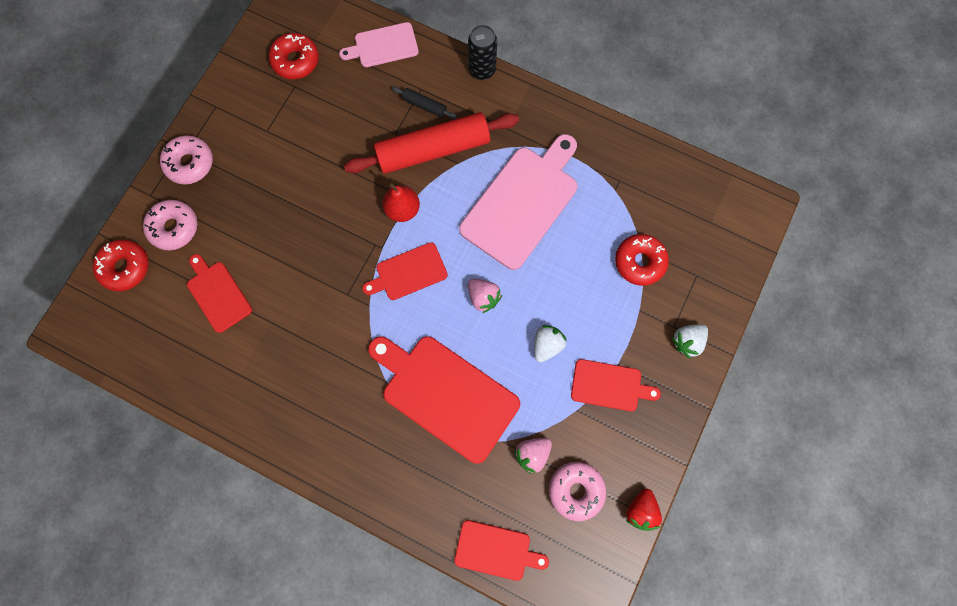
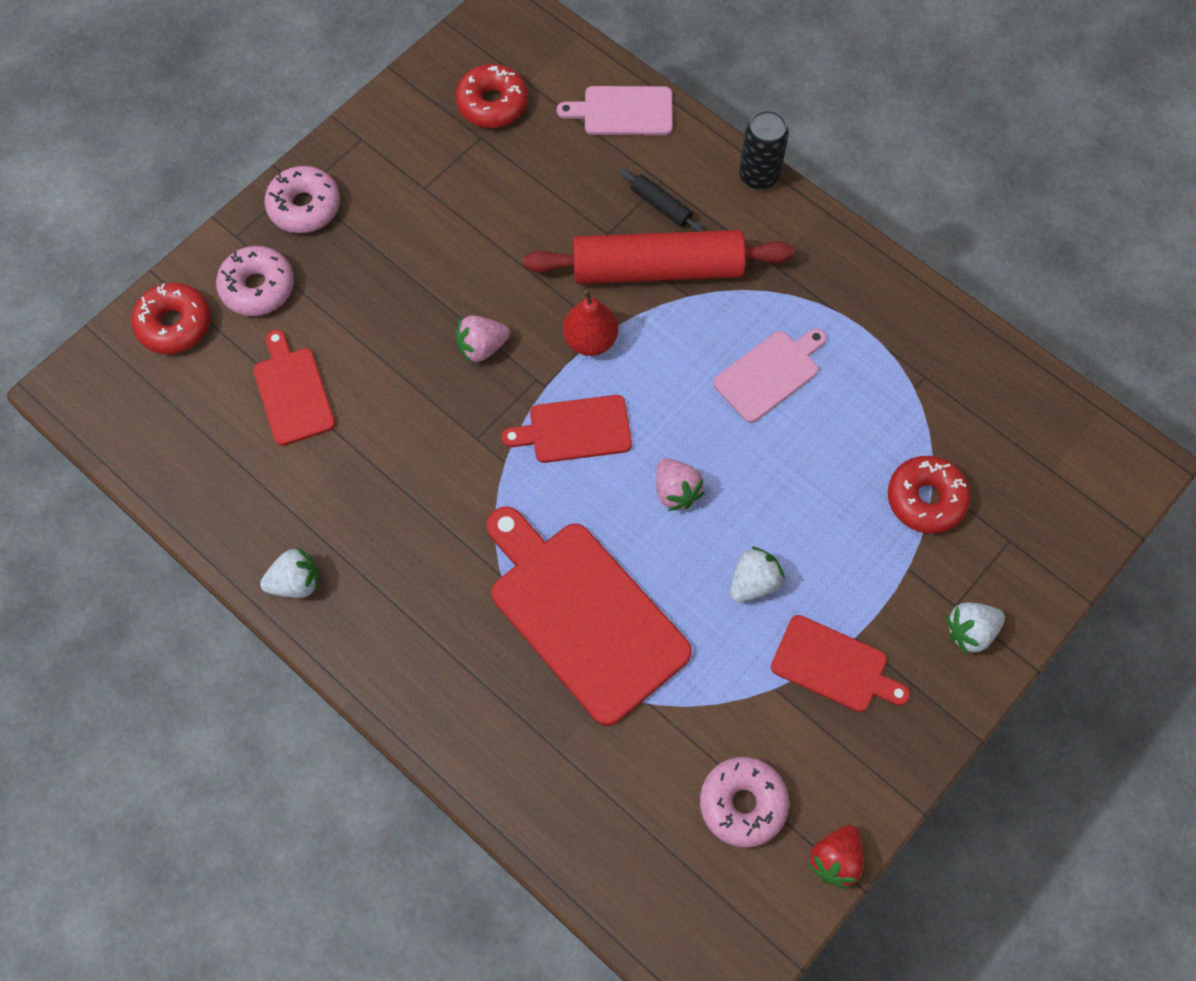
camera: 15 degrees right, 10 degrees down
red cutting board [454,520,549,581] -> none
pink cutting board [459,134,578,270] -> pink cutting board [713,328,826,423], size x0.55
pink strawberry [514,438,552,474] -> pink strawberry moved to [456,315,510,364]
none -> white strawberry [260,547,319,598]

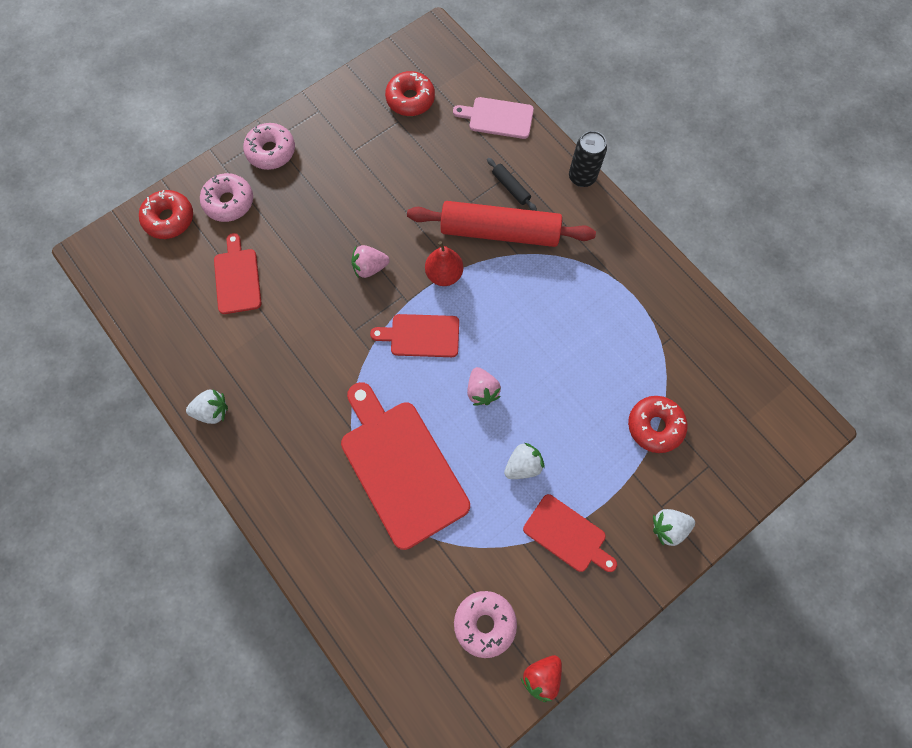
camera: 10 degrees right, 5 degrees up
pink cutting board [713,328,826,423] -> none

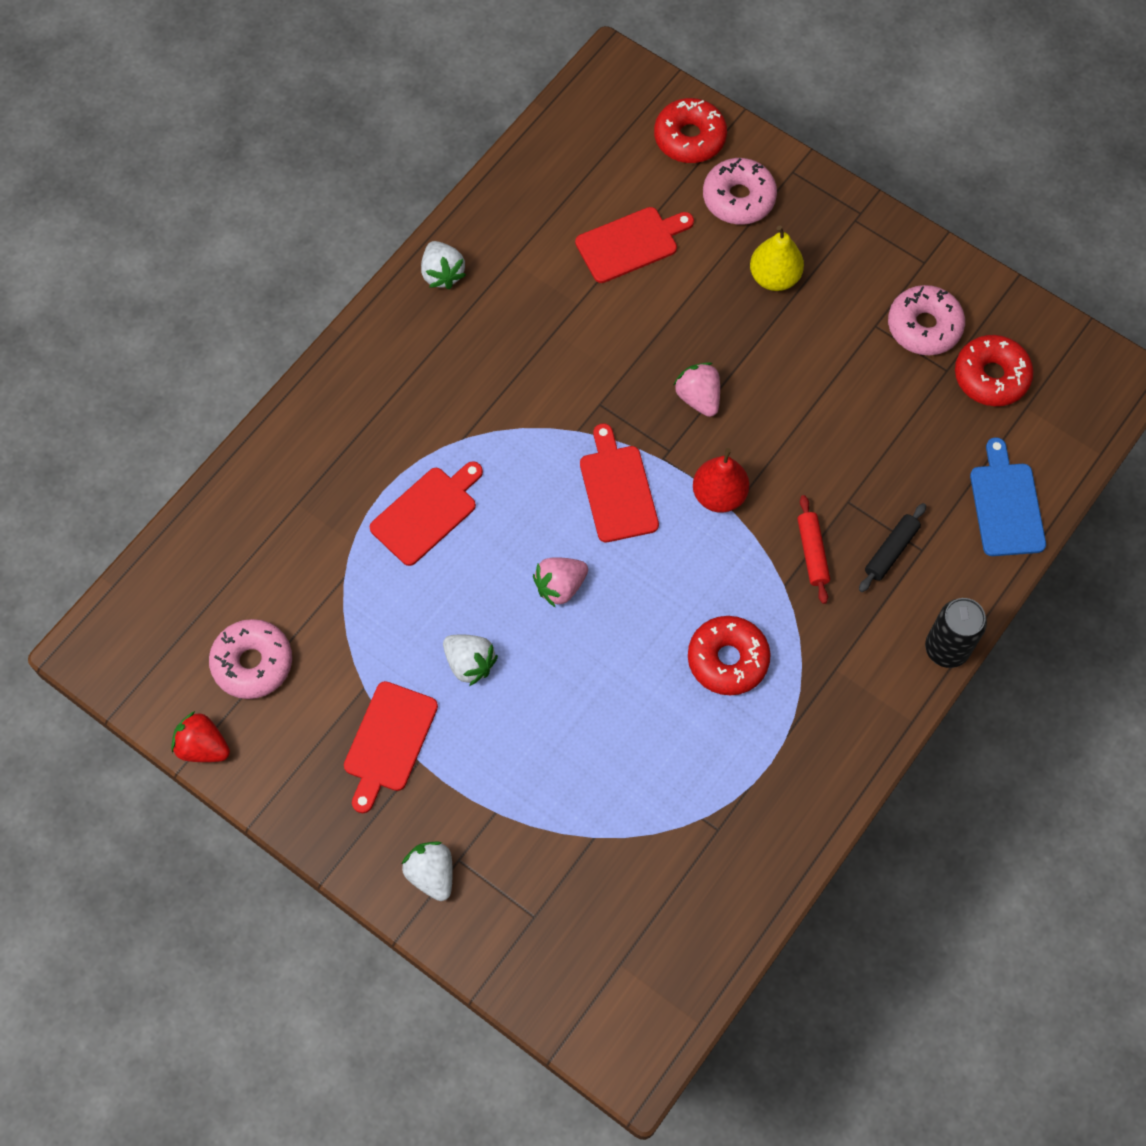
camera: 75 degrees right, 5 degrees down
pink donut [243,123,295,170] -> pink donut moved to [888,285,965,355]
red cutting board [341,382,470,550] -> red cutting board [370,461,483,566], size x0.55
red rolling pin [407,201,596,247] -> red rolling pin [797,495,830,604], size x0.41
pink cutting board [453,97,534,139] -> blue cutting board [970,437,1046,556]
red donut [628,396,688,453] -> red donut moved to [688,616,771,695]
none -> yellow pear [750,226,804,291]

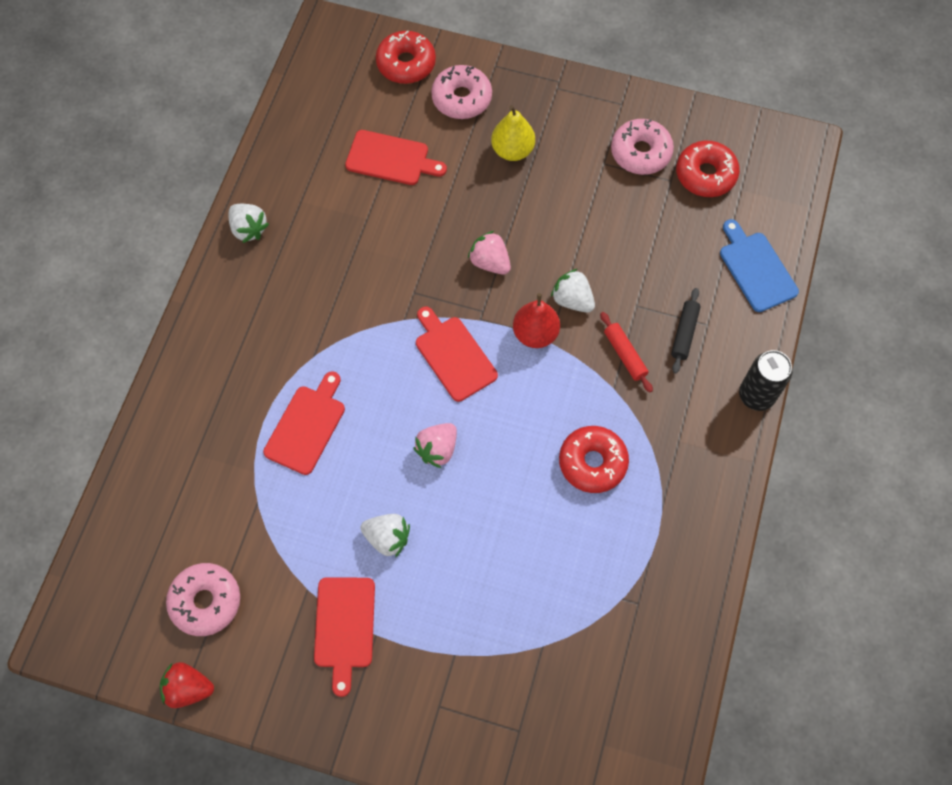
camera: 20 degrees left, 0 degrees up
white strawberry [402,841,453,901] -> white strawberry moved to [551,269,595,313]
red cutting board [575,207,694,283] -> red cutting board turned 60 degrees clockwise [345,130,447,185]

